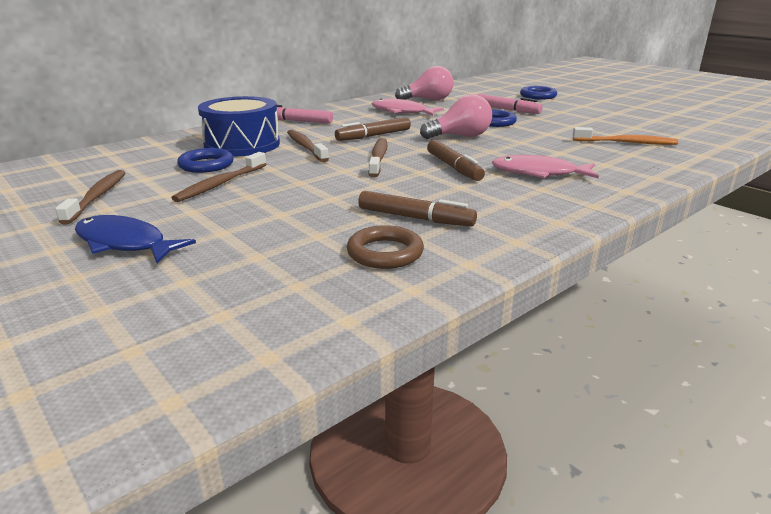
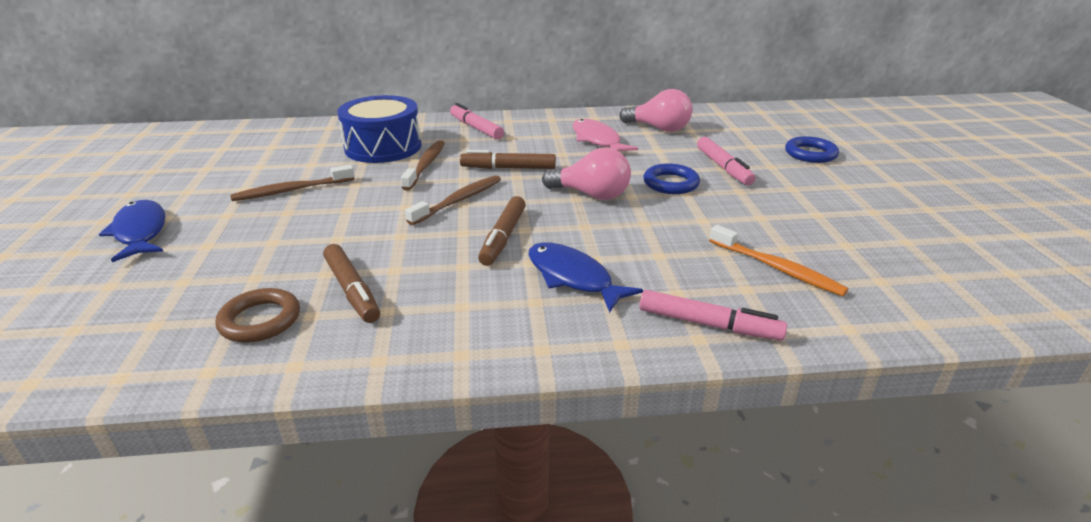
camera: 35 degrees right, 5 degrees up
brown toothbrush [55,170,126,225] -> none
blue ring [177,148,233,173] -> none
pink fish [491,155,599,178] -> blue fish [528,242,643,313]
none -> pink marker [640,290,787,341]

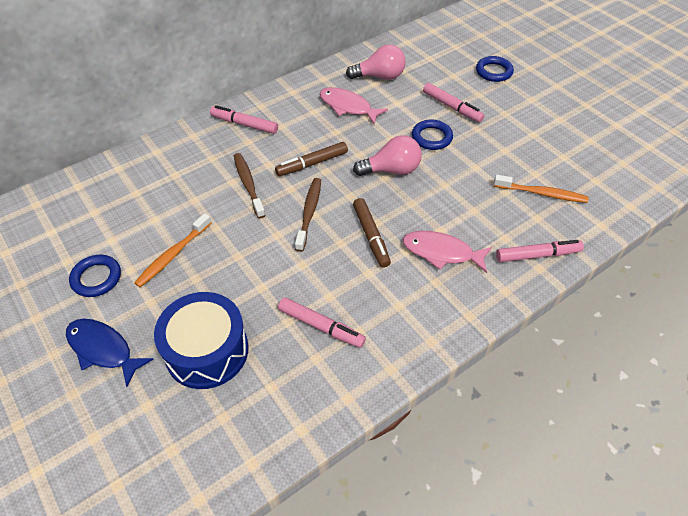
camera: 30 degrees left, 20 degrees up
brown ring [215,288,300,343] -> none
brown toothbrush [230,165,355,201] -> orange toothbrush [134,213,211,287]
brown marker [323,244,380,323] -> pink marker [278,297,366,348]
blue drum [337,95,422,163] -> blue drum moved to [154,292,249,389]
blue fish [528,242,643,313] -> pink fish [402,231,492,273]
none -> blue ring [69,255,121,297]

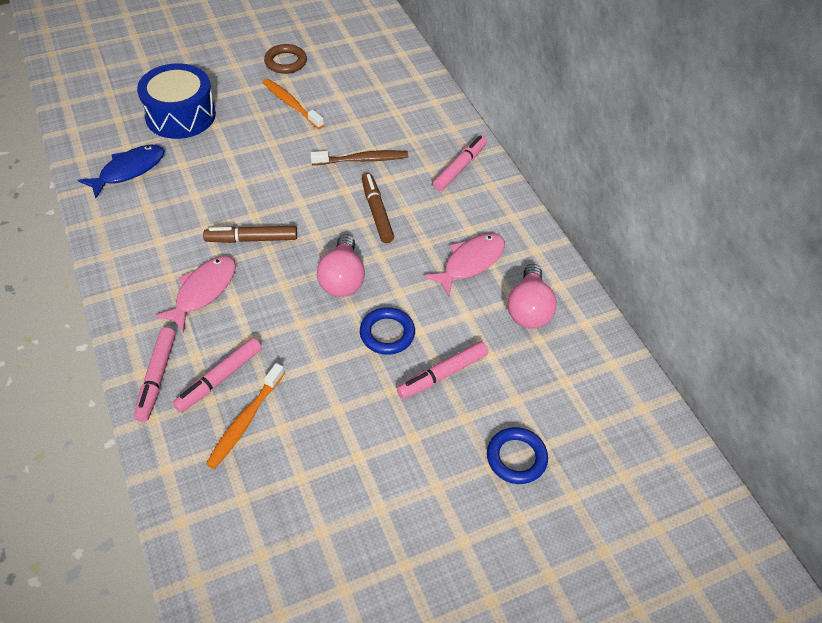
camera: 100 degrees right, 0 degrees up
blue fish [66,319,154,387] -> blue fish moved to [78,145,164,198]
blue ring [69,255,121,297] -> brown ring [264,44,307,74]
pink marker [278,297,366,348] -> pink marker moved to [173,338,262,412]
brown toothbrush [295,178,321,252] -> none

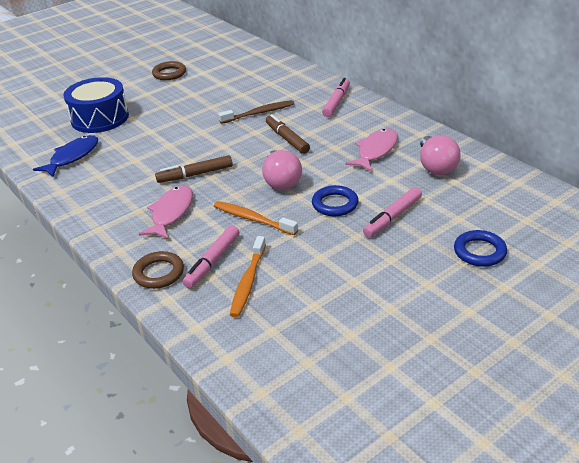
camera: 10 degrees left, 15 degrees down
pink marker [134,327,176,422] -> brown ring [132,251,184,289]
orange toothbrush [262,78,324,129] -> orange toothbrush moved to [214,201,298,235]

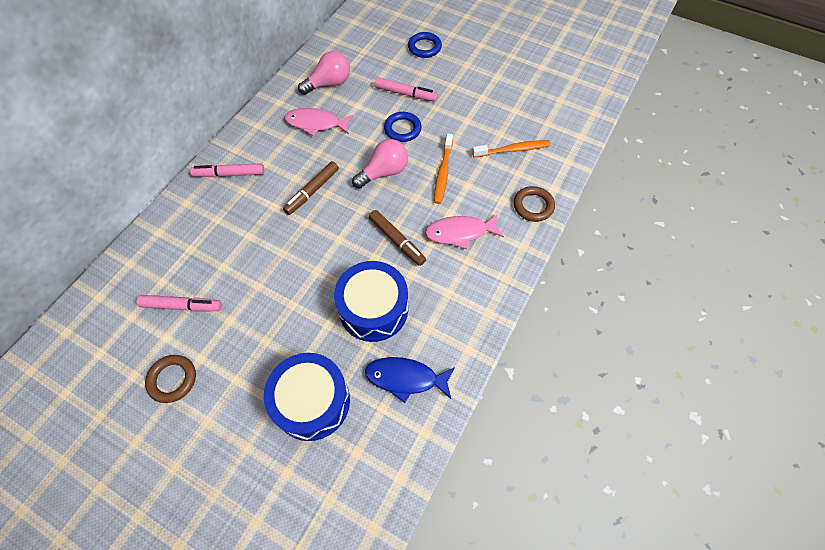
camera: 115 degrees left, 25 degrees up
pink marker [183,225,239,288] -> pink marker moved to [137,295,222,312]
brown toothbrush [218,100,294,124] -> none
none -> blue drum [334,261,408,342]

